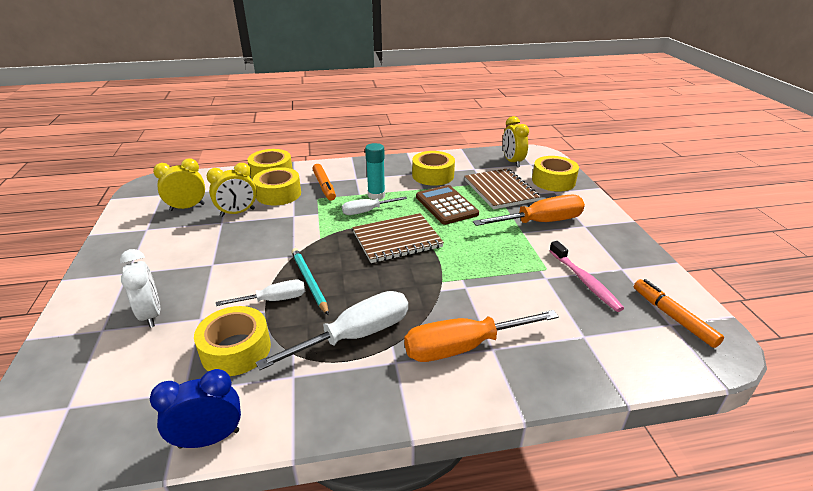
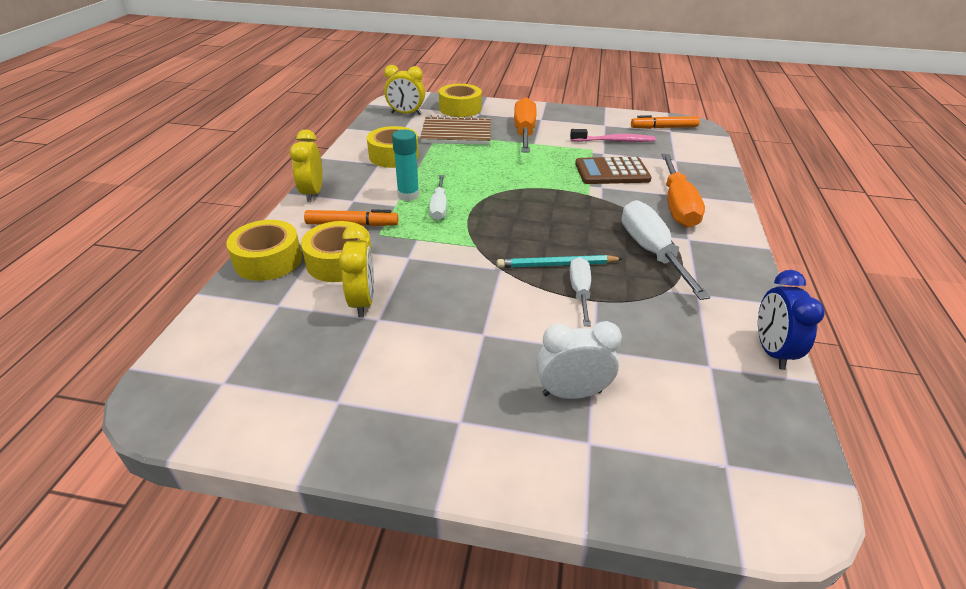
camera: 70 degrees left, 5 degrees up
yellow clock [153,158,205,211] -> yellow clock moved to [290,130,322,202]
yellow tape [194,306,271,376] -> none
brown notebook [352,213,444,263] -> none
brown calculator [416,185,479,225] -> brown calculator moved to [575,157,652,184]

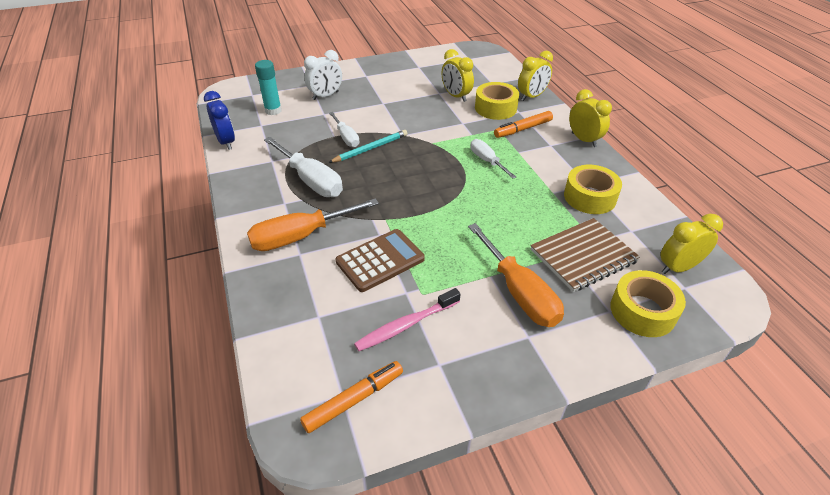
camera: 150 degrees right, 5 degrees up
yellow tape [226,220,302,281] -> yellow clock [518,51,553,101]
turquoise glue stick [392,130,419,201] -> turquoise glue stick moved to [255,60,282,115]
orange screwdriver [662,154,705,228] -> orange screwdriver turned 90 degrees counterclockwise [247,198,379,251]

